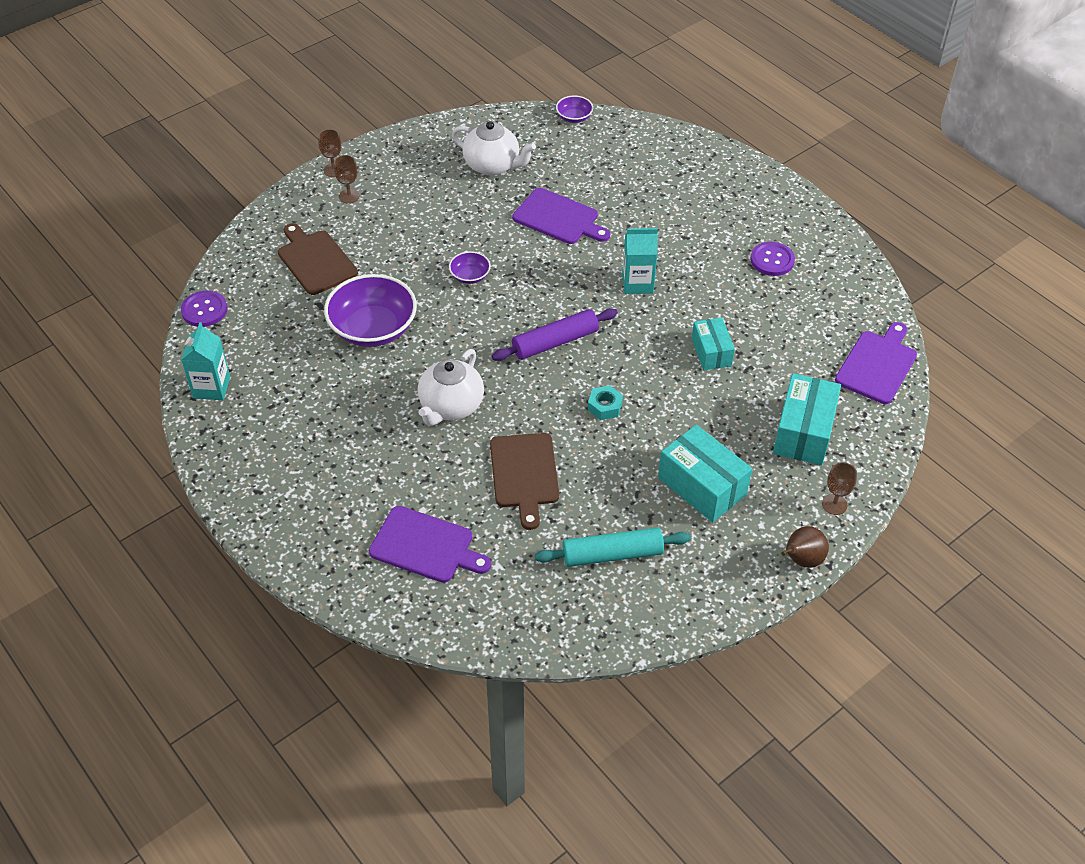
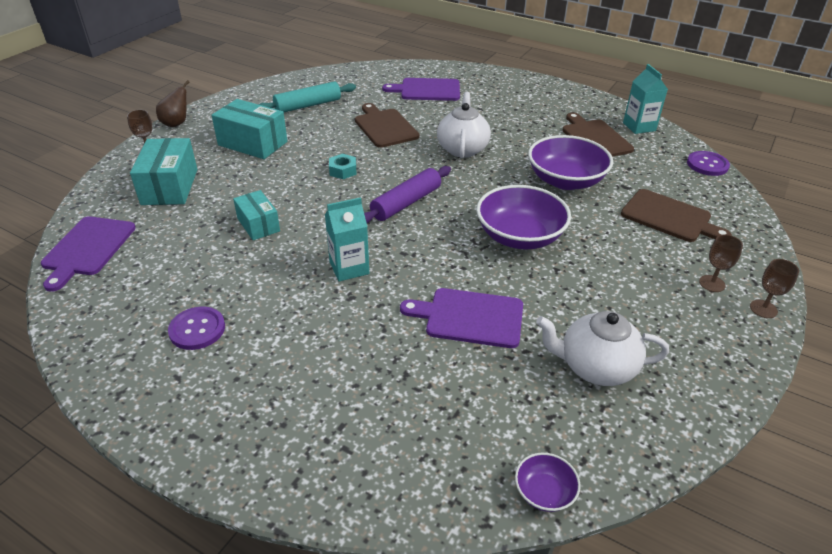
camera: 160 degrees right, 10 degrees down
purple bowl [449,251,491,284] -> purple bowl [476,185,571,249], size x2.12
none -> brown cutting board [562,112,634,157]

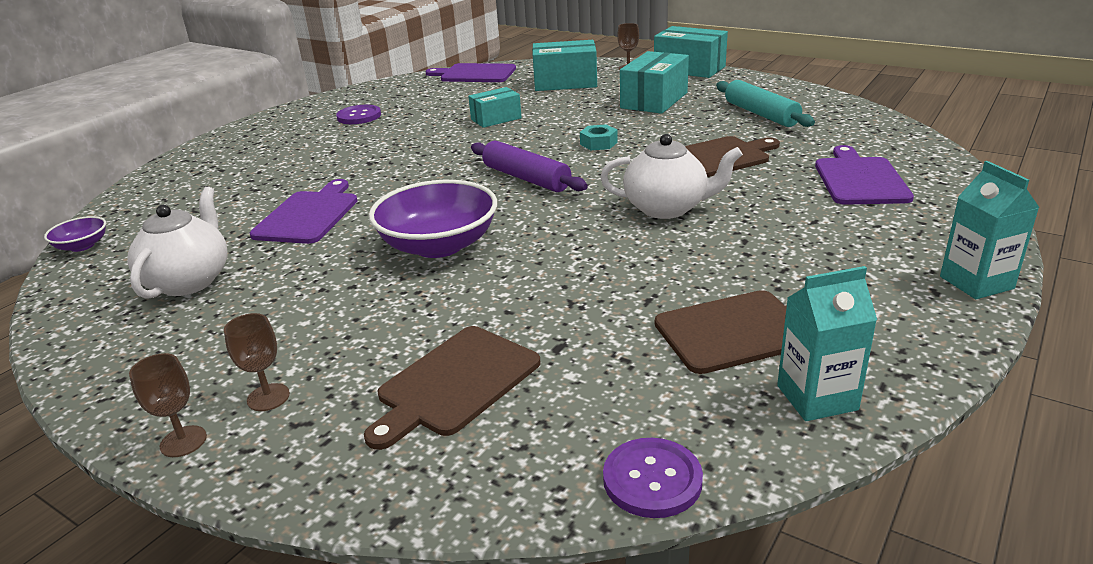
camera: 95 degrees right, 10 degrees down
brown pear [156,80,190,127] -> turquoise box [654,26,728,78]
turquoise carton [325,197,369,281] -> turquoise carton moved to [940,161,1040,299]
purple bowl [528,135,613,190] -> none

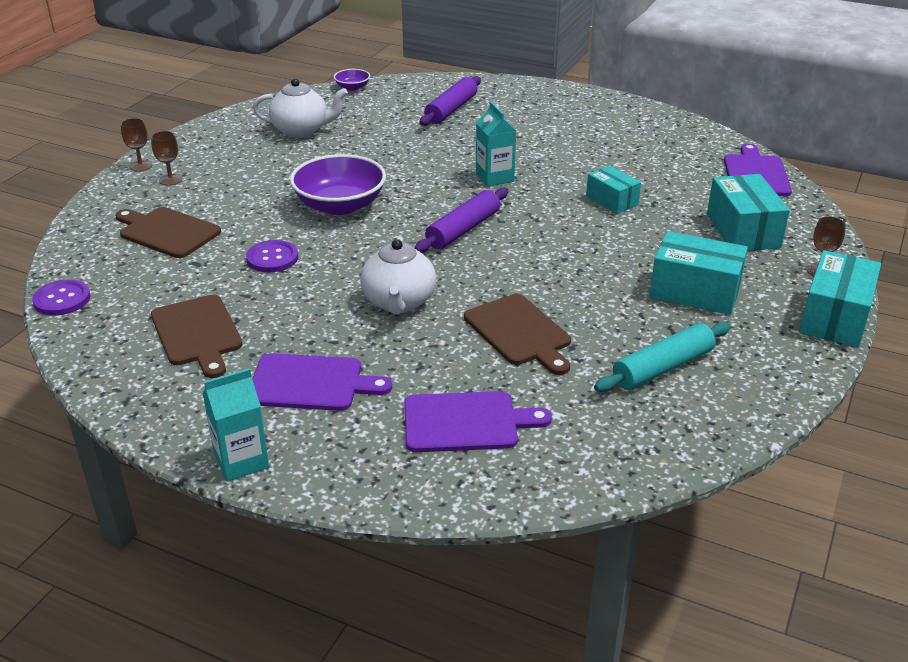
camera: 80 degrees right, 5 degrees up
purple cutting board [250,179,357,244] -> purple cutting board moved to [252,353,392,411]
purple button [336,105,381,124] -> purple button moved to [246,240,298,272]
turquoise nut [580,125,618,150] -> none
turquoise carton [777,266,877,421] -> turquoise carton moved to [476,101,516,187]
none -> purple rolling pin [420,76,481,126]

